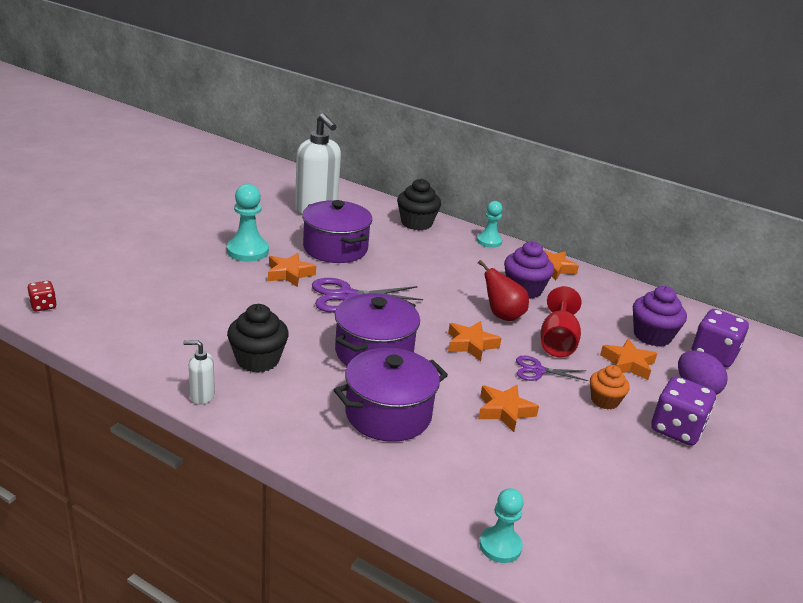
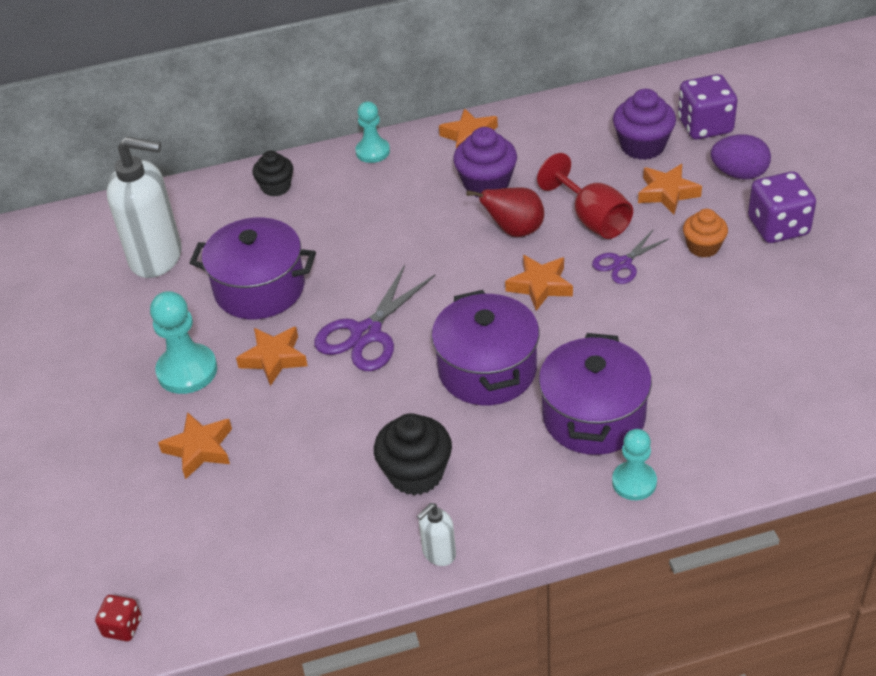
camera: 40 degrees left, 15 degrees up
black cupcake [397,179,441,230] -> black cupcake [252,150,293,197], size x0.66
orange star [478,385,539,432] -> orange star moved to [158,412,232,479]
turquoise pawn [479,488,524,563] -> turquoise pawn moved to [612,429,657,500]

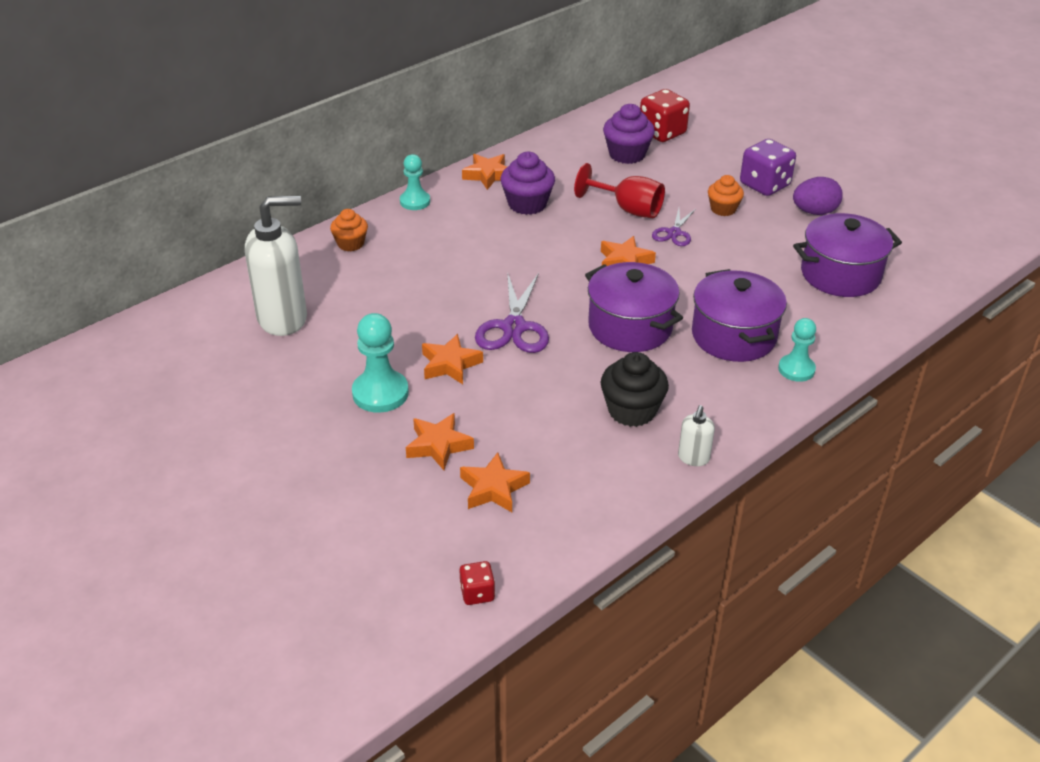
camera: 30 degrees left, 5 degrees down
purple pot [190,218,316,319] -> purple pot moved to [793,213,902,297]
black cupcake [252,150,293,197] -> orange cupcake [330,209,368,252]
red pear [466,187,544,237] -> none
orange star [638,164,702,215] -> orange star moved to [460,452,530,512]
purple dice [678,74,737,140] -> red dice [640,89,690,142]
purple egg [711,134,771,179] -> purple egg moved to [793,177,843,215]

